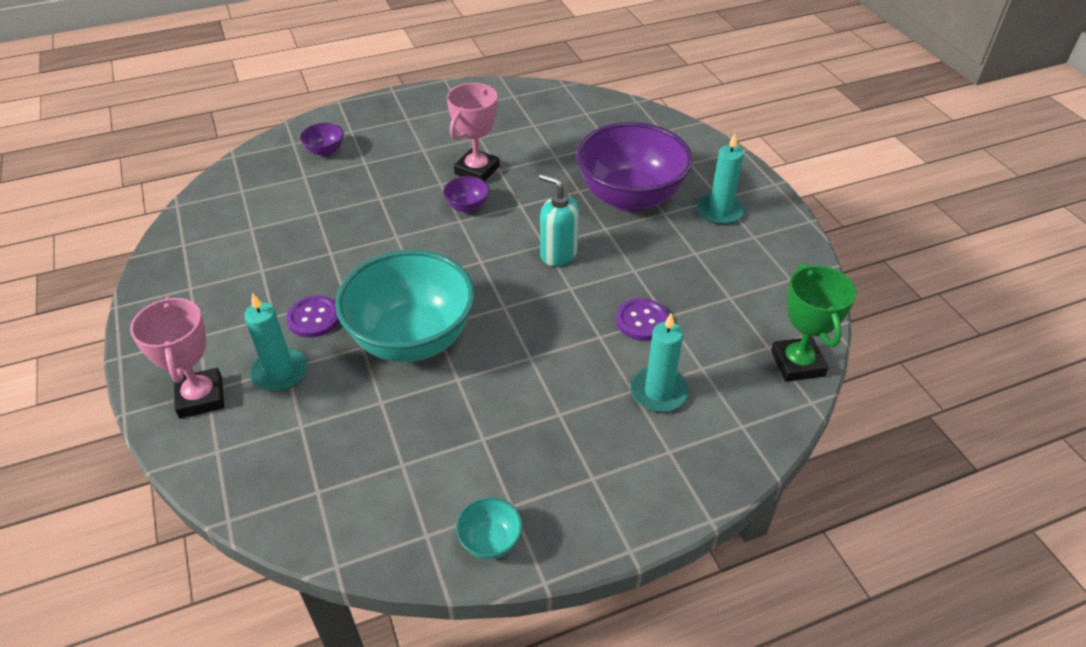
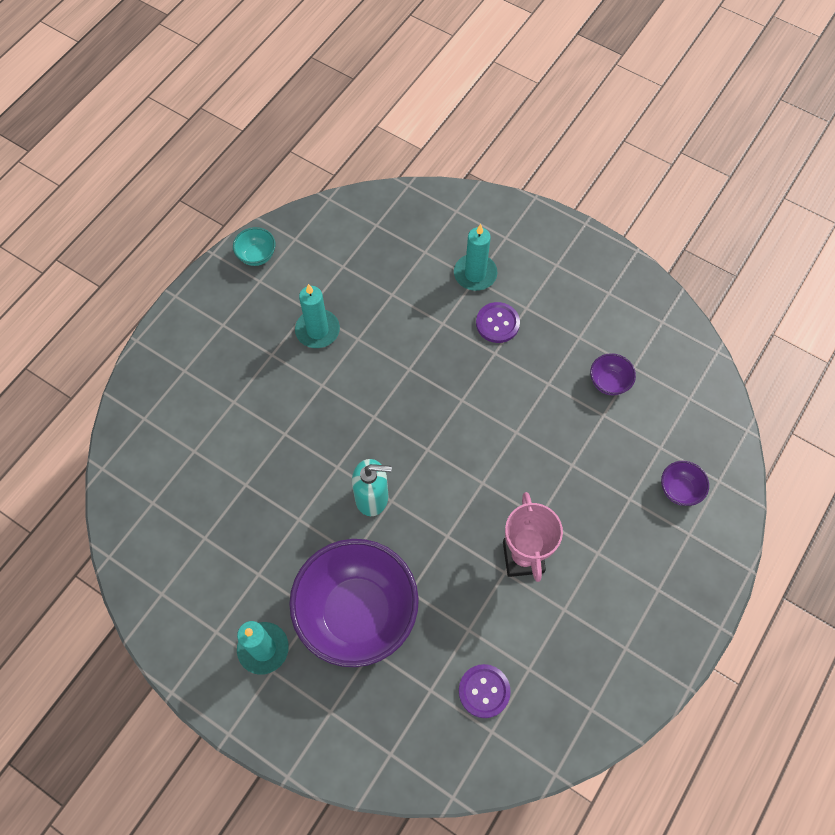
camera: 145 degrees right, 20 degrees up
pink trophy [130,296,224,418] -> none
turquoise bowl [335,250,475,362] -> none
purple bowl [443,176,489,213] -> purple bowl moved to [590,353,636,395]
purple button [616,298,669,341] -> purple button moved to [459,664,511,718]
turquoise candle [630,313,689,412] -> turquoise candle moved to [295,284,340,348]
green trophy [771,264,857,382] -> none

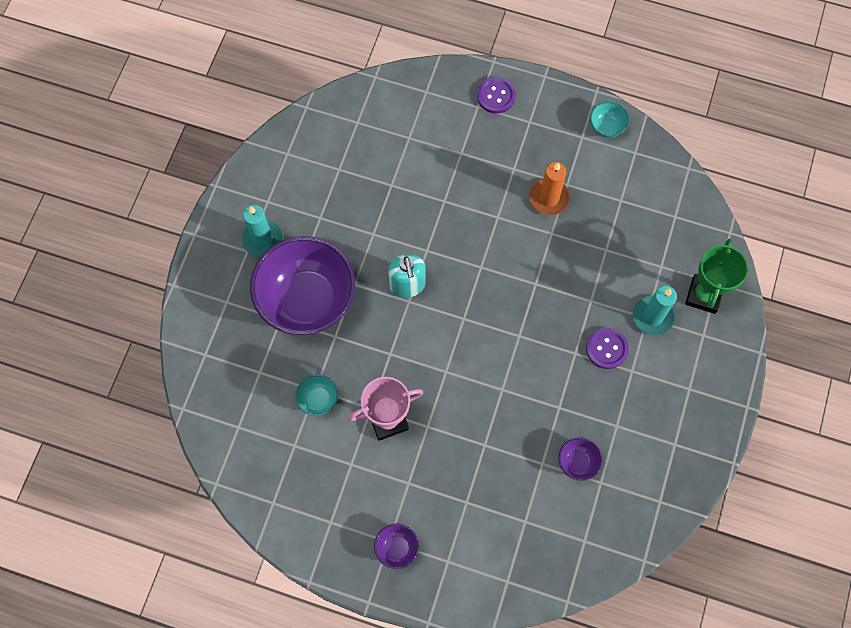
camera: 75 degrees right, 5 degrees up
turquoise candle [295,284,340,348] -> orange candle [529,162,570,215]
purple button [459,664,511,718] -> purple button moved to [477,77,516,114]
purple bowl [661,461,709,506] -> purple bowl moved to [374,523,419,569]
none -> turquoise bowl [295,374,338,416]
none -> green trophy [685,239,748,314]

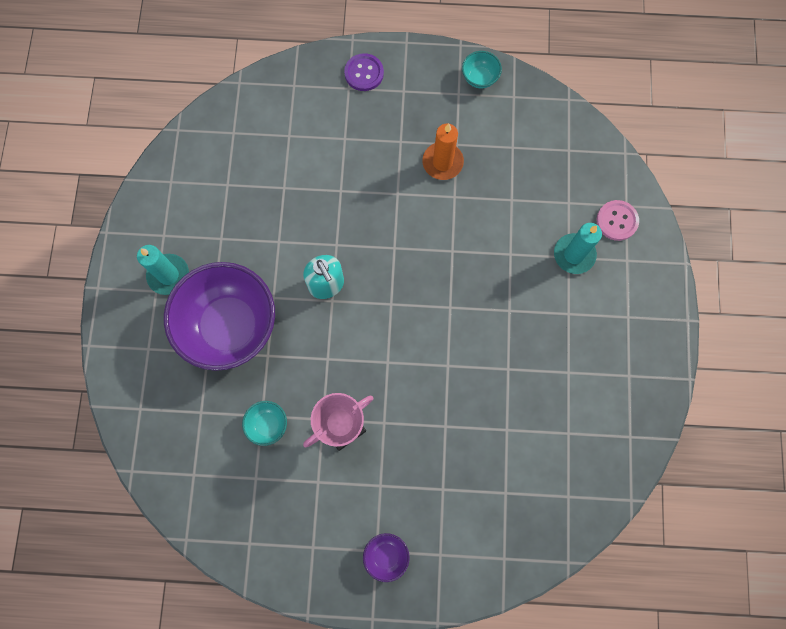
camera: 15 degrees left, 5 degrees up
purple bowl [559,437,602,481] -> none
purple button [586,328,629,369] -> none
green trophy [685,239,748,314] -> pink button [597,200,639,241]

